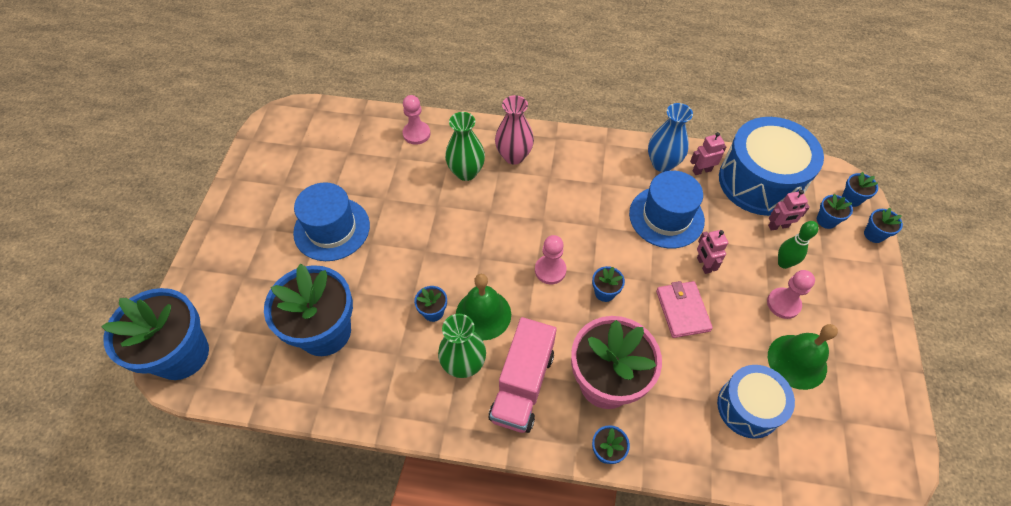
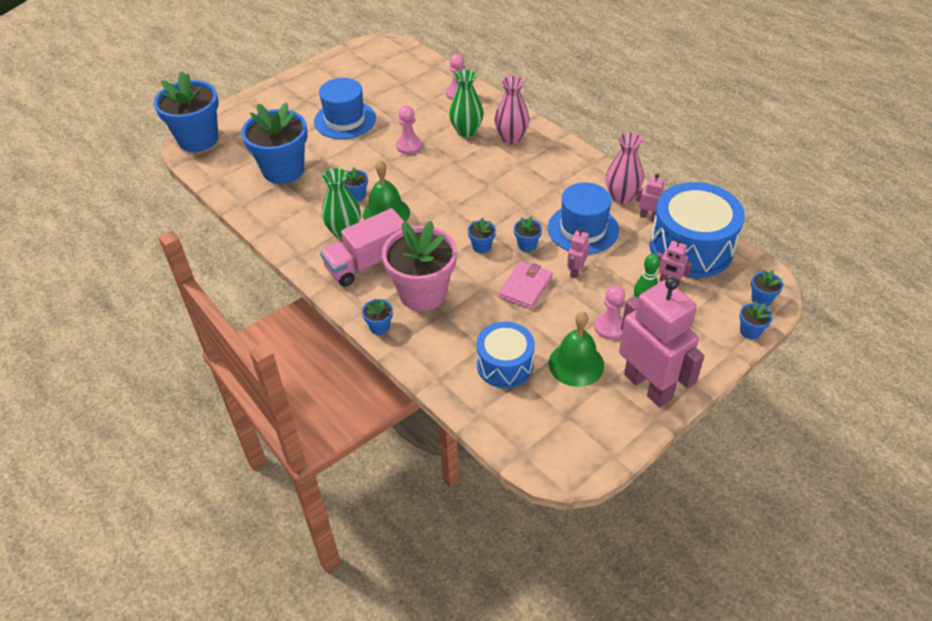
camera: 40 degrees right, 10 degrees down
pink pawn [535,235,567,284] -> pink pawn moved to [396,106,422,154]
blue vase [648,103,693,172] -> pink vase [606,133,644,204]
blue flower pot [817,194,853,229] -> blue flower pot moved to [514,216,542,252]
none -> pink robot [619,277,704,407]

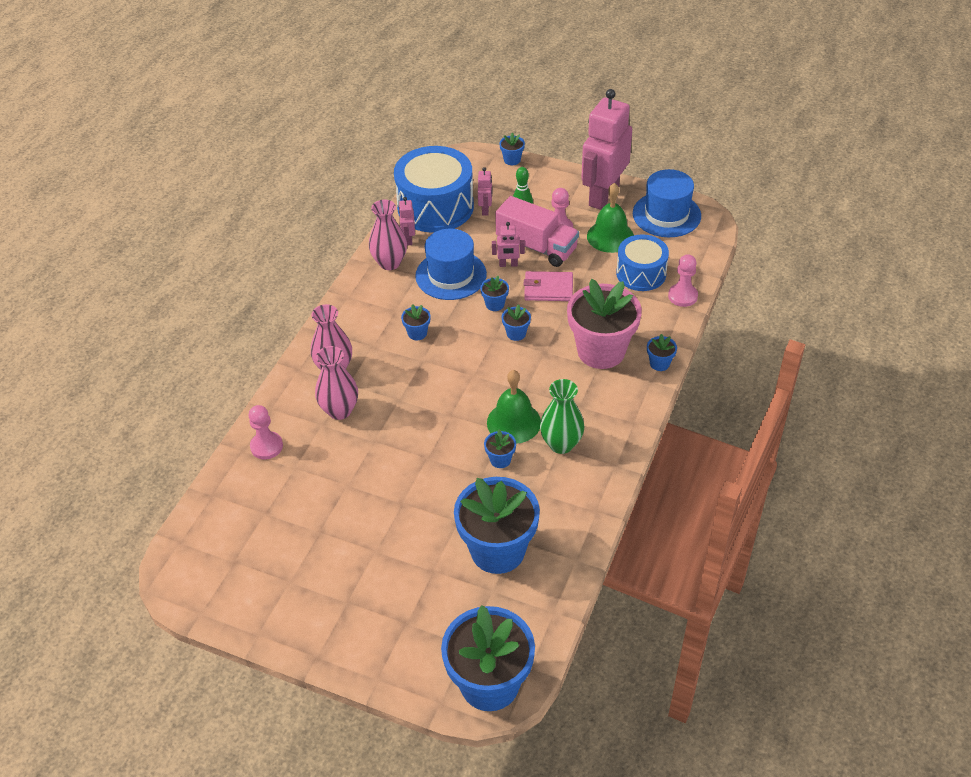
camera: 115 degrees left, 0 degrees up
blue hat [314,78,376,139] -> blue hat moved to [633,169,701,237]
pink truck [320,208,404,287] -> pink truck moved to [495,196,579,267]
pink pawn [396,106,422,154] -> pink pawn moved to [668,254,698,307]
green vase [449,69,484,137] -> pink vase [315,346,358,420]
blue flower pot [751,270,783,307] -> blue flower pot moved to [401,304,431,340]

